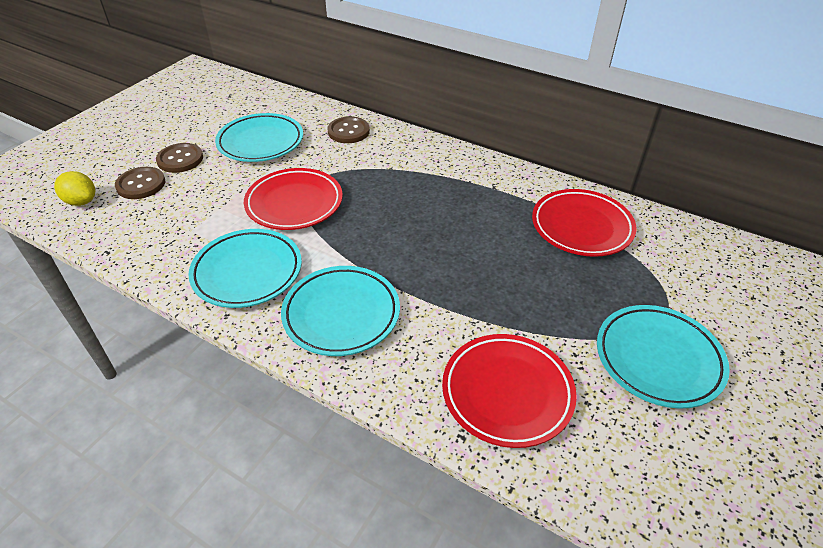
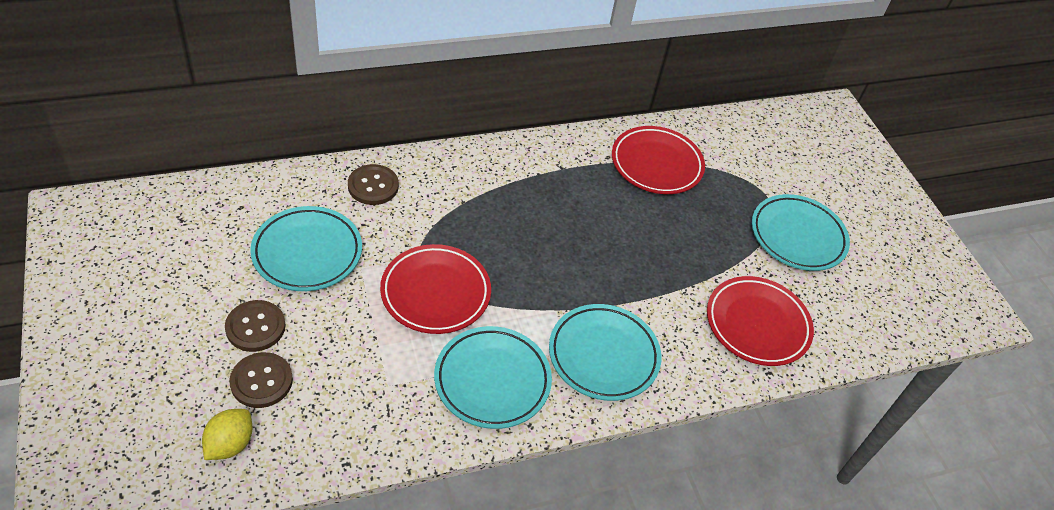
camera: 55 degrees left, 5 degrees up
yellow lemon [54,171,95,206] -> yellow lemon turned 45 degrees counterclockwise [202,409,253,460]

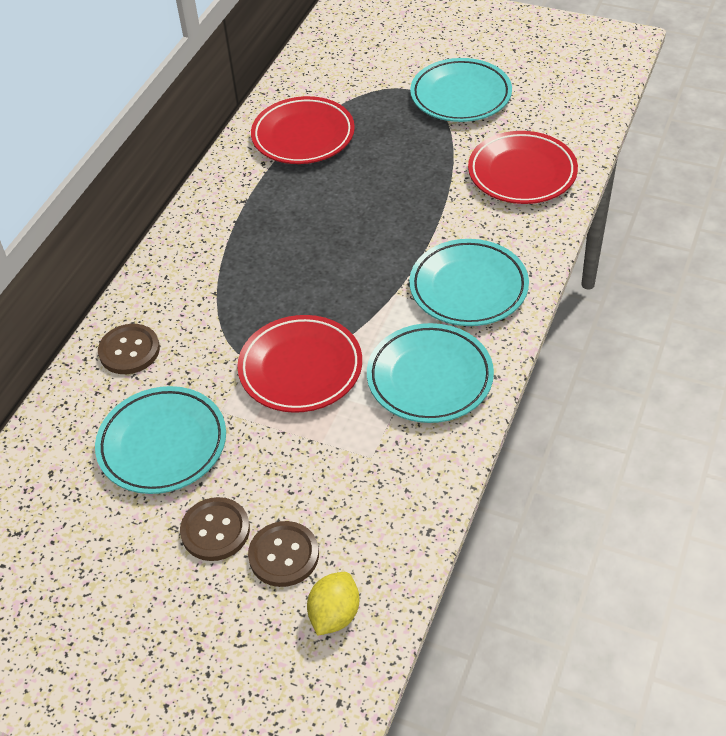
camera: 40 degrees left, 0 degrees up
yellow lemon [202,409,253,460] -> yellow lemon turned 45 degrees clockwise [307,572,359,636]

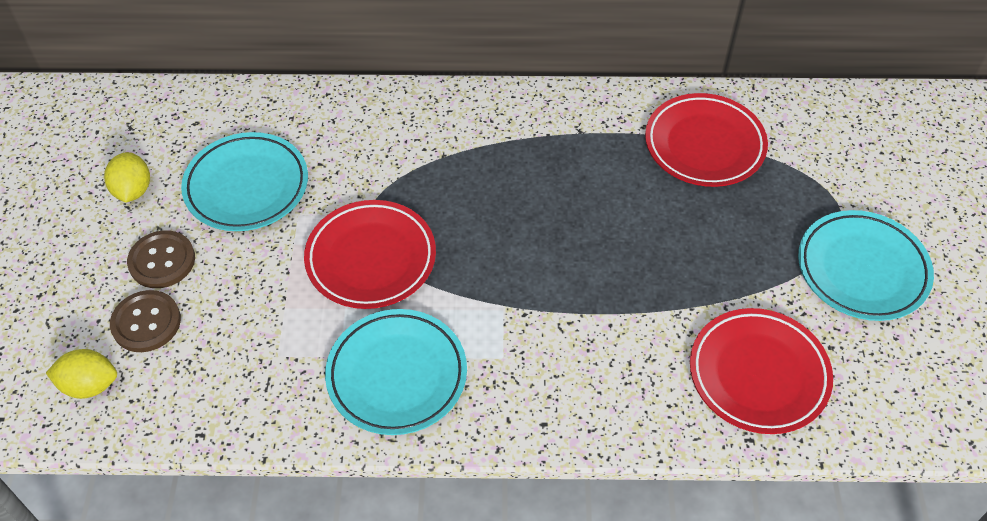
camera: 65 degrees right, 5 degrees up
brown button [98,324,160,374] -> none
turquoise plate [409,239,529,326] -> none
none -> yellow lemon [104,152,150,203]

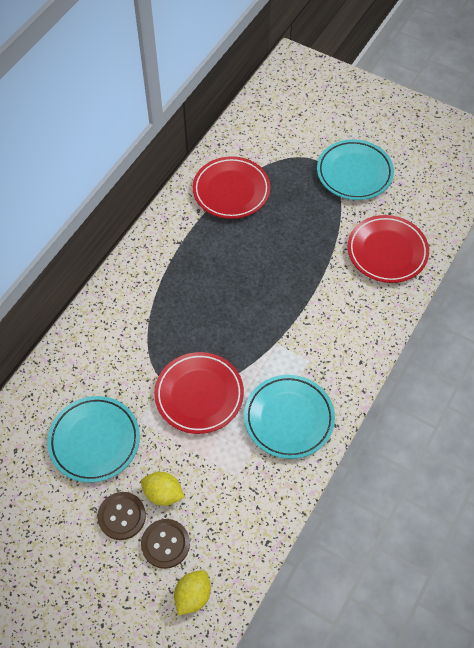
camera: 60 degrees left, 5 degrees up
yellow lemon [104,152,150,203] -> yellow lemon moved to [141,472,185,506]

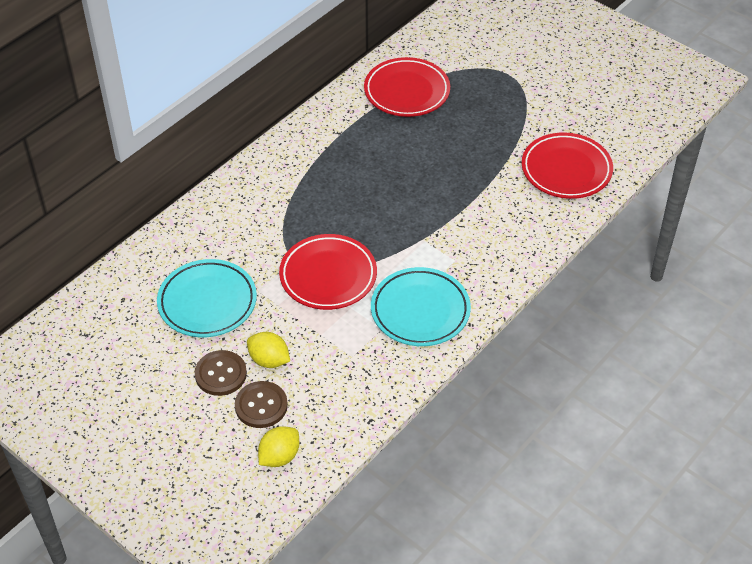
camera: 10 degrees right, 10 degrees down
turquoise plate [317,139,394,200] -> none

